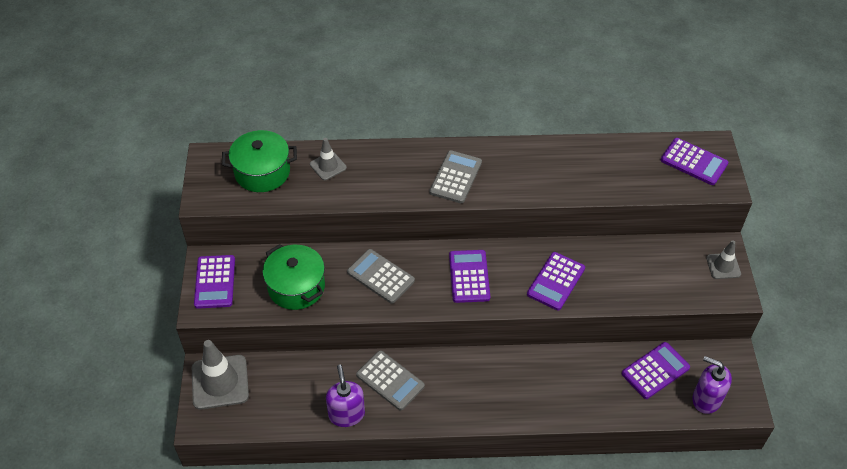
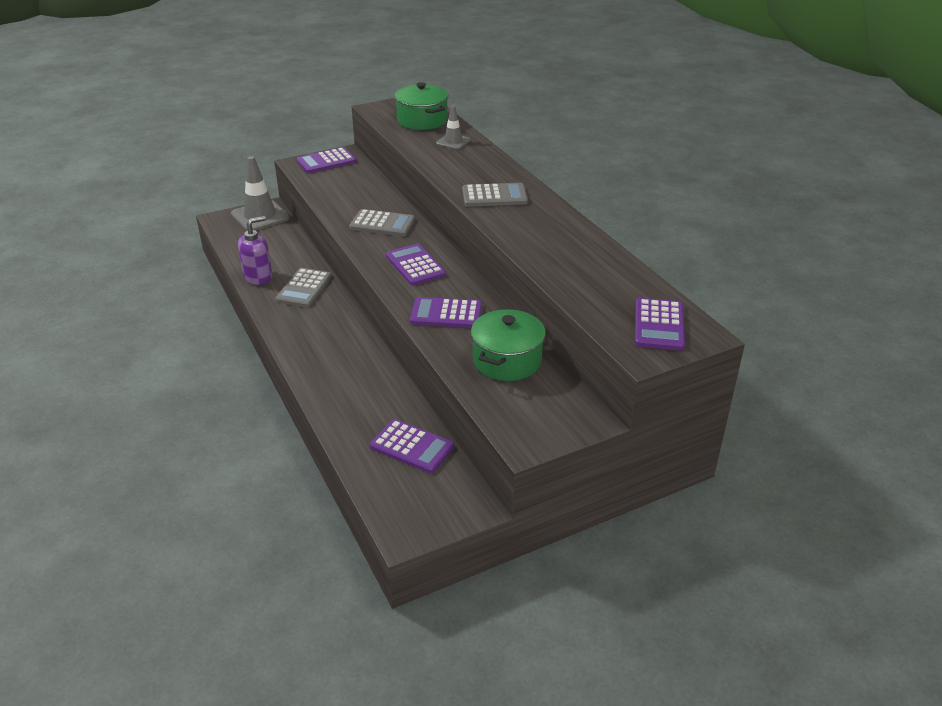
camera: 65 degrees right, 15 degrees down
green pot [262,244,325,310] -> green pot moved to [471,309,546,381]
grey calculator [347,249,415,304] -> grey calculator turned 90 degrees clockwise [349,209,415,236]
purple calculator [449,250,490,303] -> purple calculator turned 90 degrees counterclockwise [386,244,446,285]
purple soap dispenser [692,356,732,414] -> none
grey traffic cone [706,240,741,279] -> none

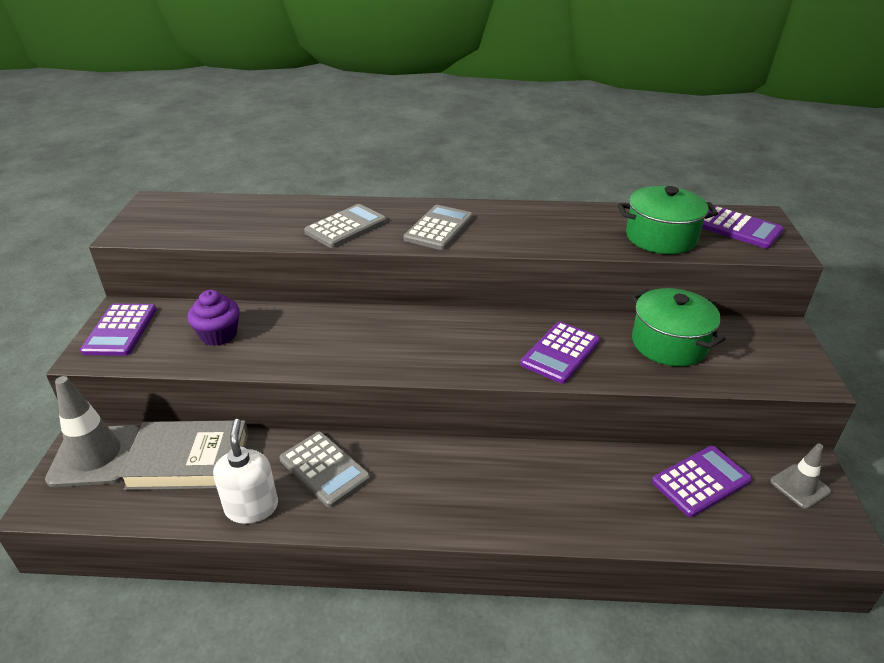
camera: 60 degrees left, 0 degrees up
purple soap dispenser [238,216,272,285] -> white soap dispenser [213,419,278,524]
grey calculator [349,209,415,236] -> grey calculator moved to [304,204,387,248]
purple calculator [386,244,446,285] -> none
green pot [394,82,449,130] -> green pot moved to [618,186,718,254]
grey traffic cone [436,105,471,150] -> grey traffic cone moved to [770,444,831,509]
none -> grey book [118,420,249,490]
none -> purple cupcake [187,290,240,346]

